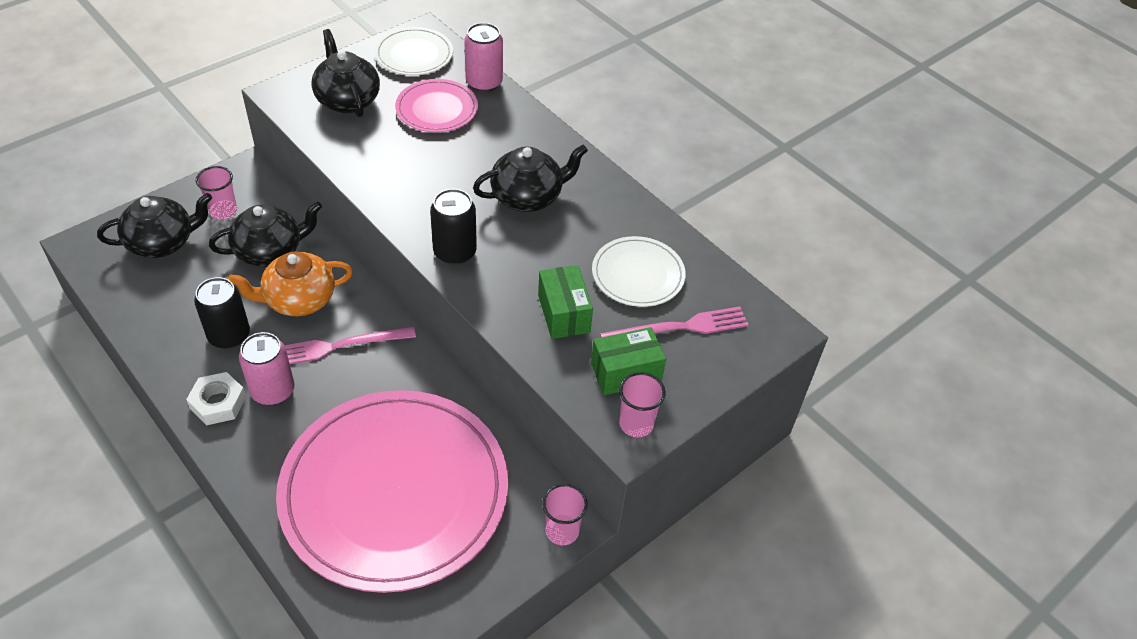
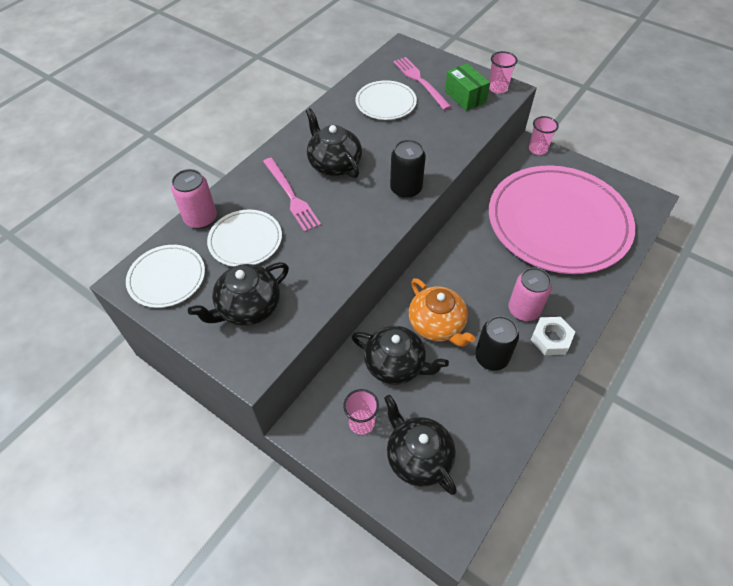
camera: 100 degrees left, 5 degrees up
black teapot [209,201,322,267] -> black teapot turned 150 degrees clockwise [352,326,449,385]
pink fork [284,327,416,364] -> pink fork moved to [263,157,321,232]
pink plate [395,79,478,132] -> white plate [207,210,282,267]
green box [538,265,593,339] -> none

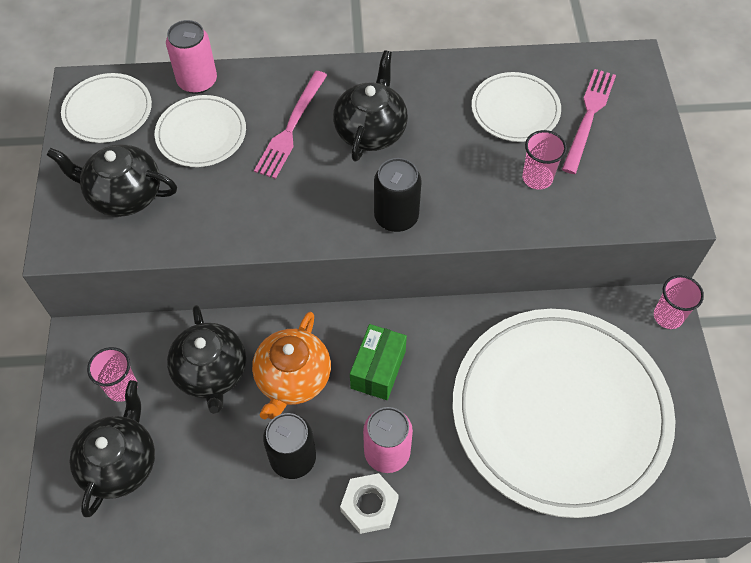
camera: 50 degrees right, 5 degrees up
green box [445,63,490,111] -> green box moved to [350,324,407,400]
pink cup [489,51,517,94] -> pink cup moved to [522,130,567,190]
pink plate [489,165,635,274] -> white plate [453,309,675,518]

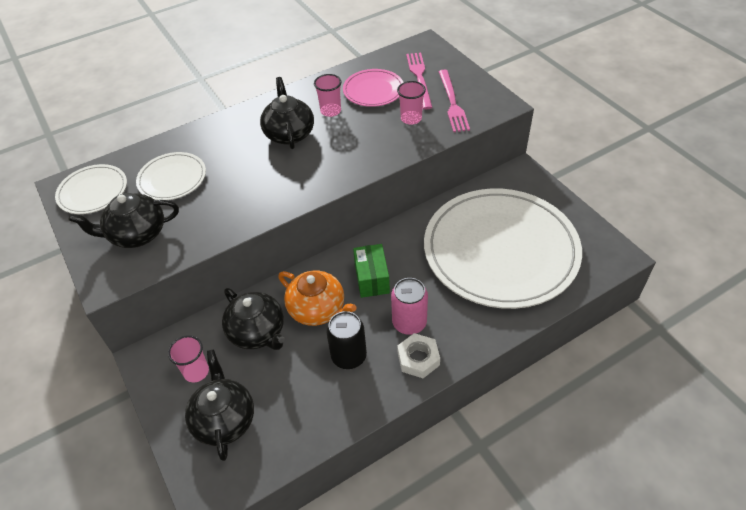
camera: 25 degrees left, 10 degrees down
pink can [166,20,217,94] -> none
orange teapot [252,312,331,419] -> orange teapot turned 45 degrees counterclockwise [278,270,357,326]
pink fork [254,71,327,179] -> pink fork moved to [438,70,470,132]
black can [374,158,422,232] -> none
white plate [472,72,561,142] -> pink plate [343,69,404,107]
pink cup [654,275,704,329] -> pink cup moved to [314,74,341,117]

